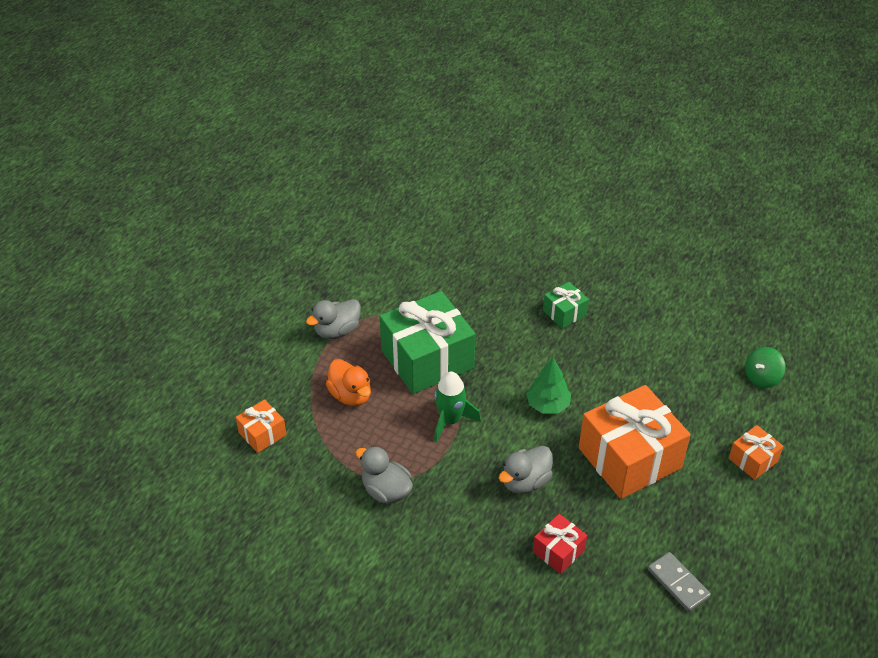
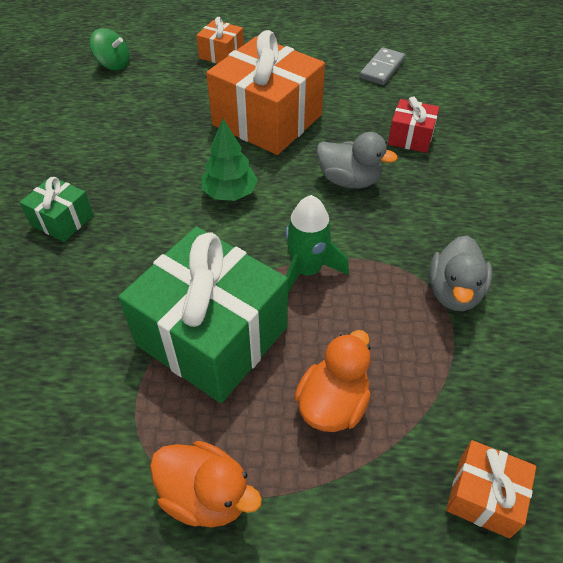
camera: 115 degrees left, 5 degrees up
grey duck [306,299,361,339] -> orange duck [150,441,262,527]

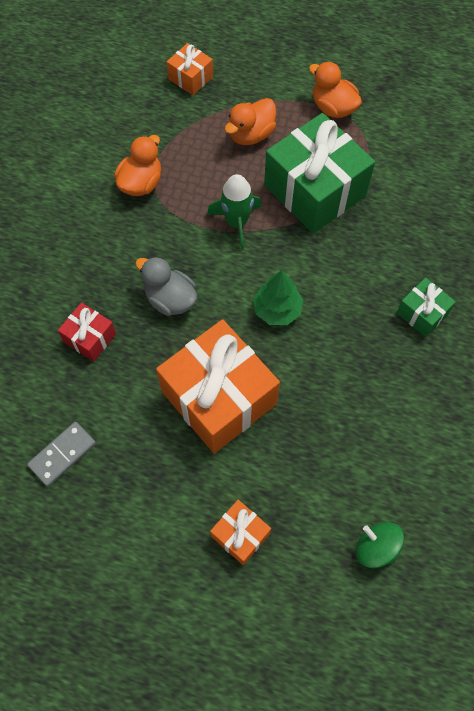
camera: 165 degrees left, 15 degrees up
grey duck [429,235,493,311] -> orange duck [114,135,161,196]

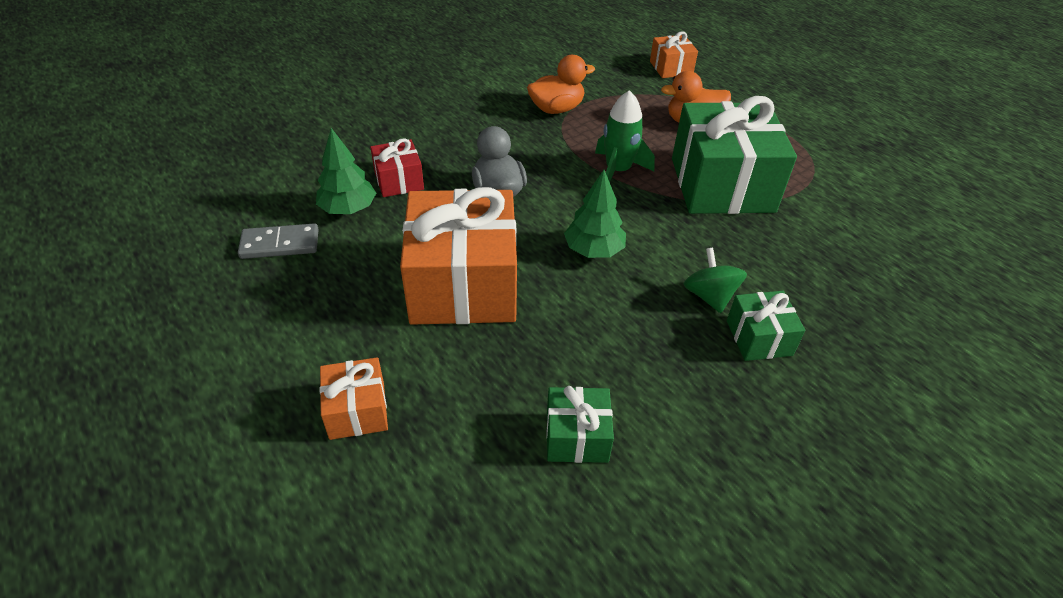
camera: 35 degrees right, 20 degrees down
orange duck [309,62,362,118] -> none
green spinning top [356,522,404,568] -> green spinning top moved to [683,247,747,313]
none -> green tree [316,128,376,214]
none -> green gift [546,386,614,463]

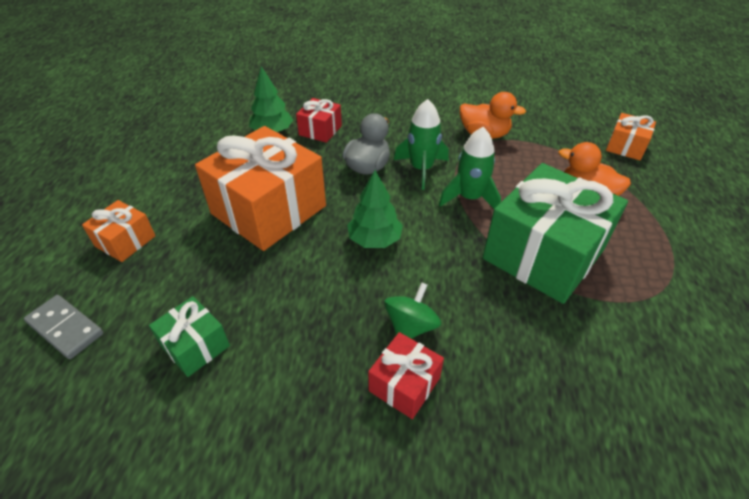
camera: 45 degrees right, 0 degrees up
grey domino [238,223,319,259] -> grey domino moved to [24,295,103,359]
green gift [727,291,805,361] -> red gift [368,332,444,419]
none -> green rocket [394,99,448,190]

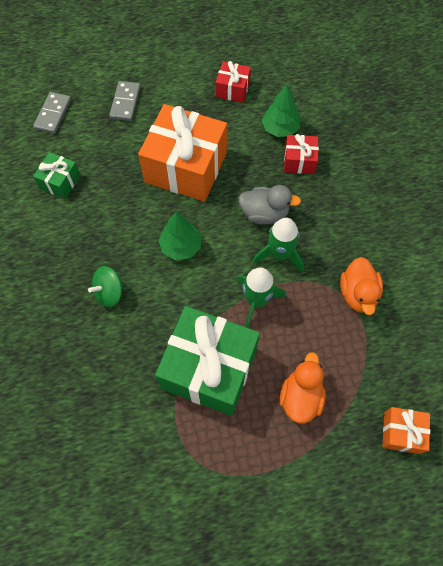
camera: 70 degrees right, 20 degrees up
orange gift [82,200,155,262] -> grey domino [109,81,140,121]
red gift [368,332,444,419] -> red gift moved to [215,61,251,103]
green spinning top [384,282,441,339] -> green spinning top turned 135 degrees clockwise [88,266,124,308]

